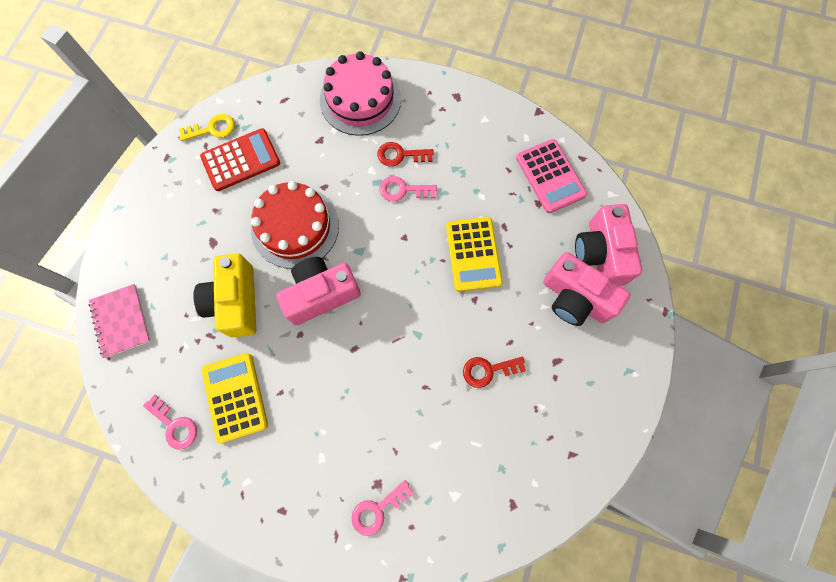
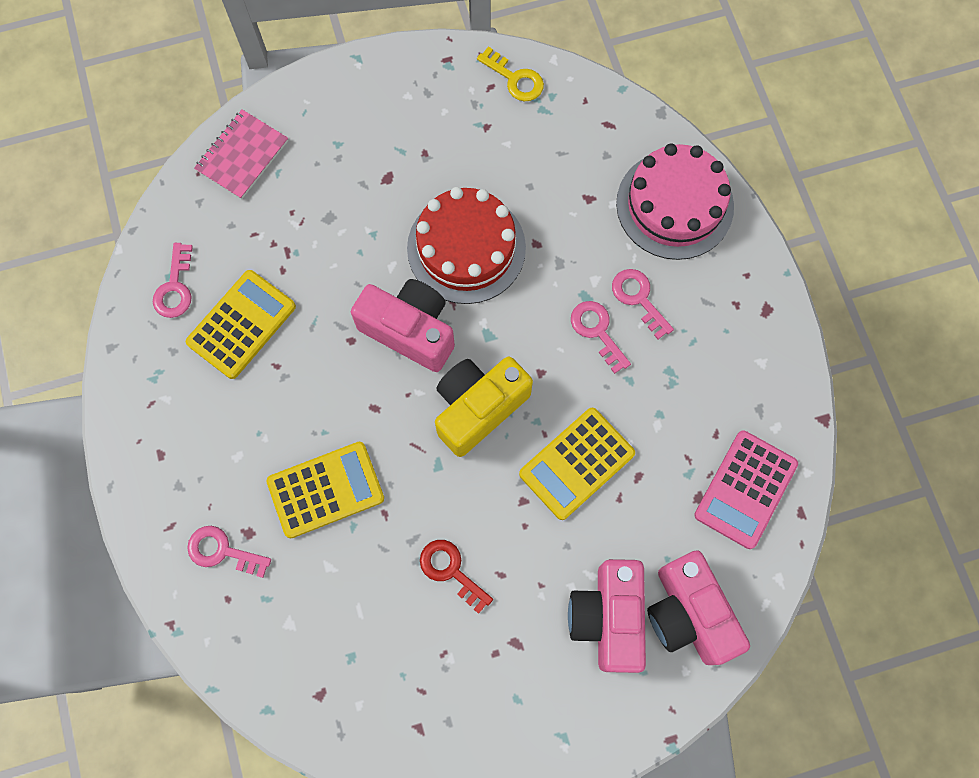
camera: 55 degrees right, 0 degrees up
yellow camera [193,253,256,338] -> yellow camera moved to [435,356,533,457]
red calculator [200,128,280,191] -> none
red key [377,142,434,166] -> pink key [612,269,674,339]
pink camera [575,204,642,286] -> pink camera turned 75 degrees counterclockwise [647,550,750,665]
none -> yellow calculator [266,442,384,538]

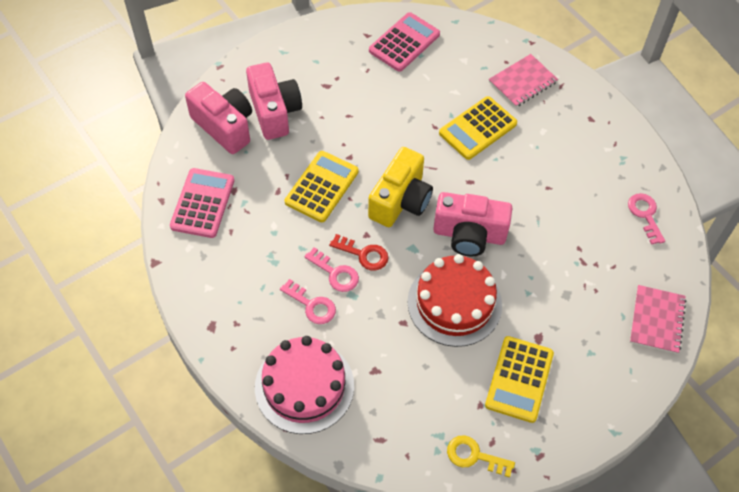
camera: 160 degrees right, 15 degrees down
yellow calculator [186,270,296,379] -> yellow calculator moved to [485,336,554,423]
pink key [187,526,271,578] -> pink notebook [489,54,558,108]
red key [420,540,493,614] -> red key moved to [329,234,388,271]
none -> pink calculator [369,12,440,72]

